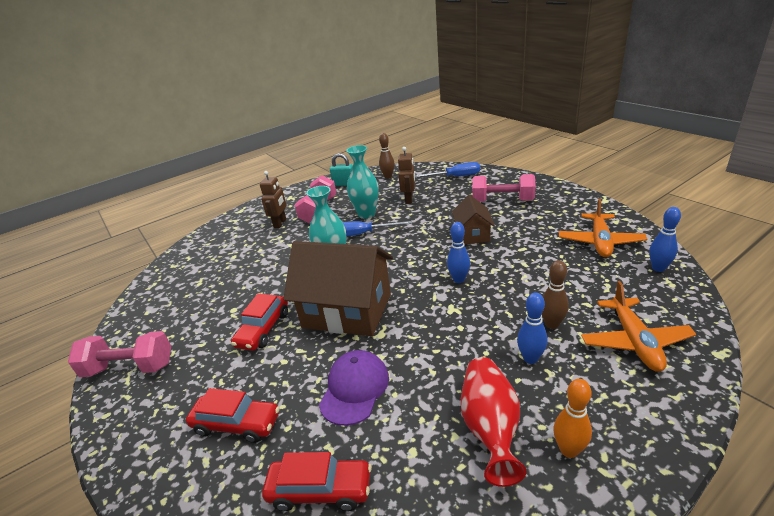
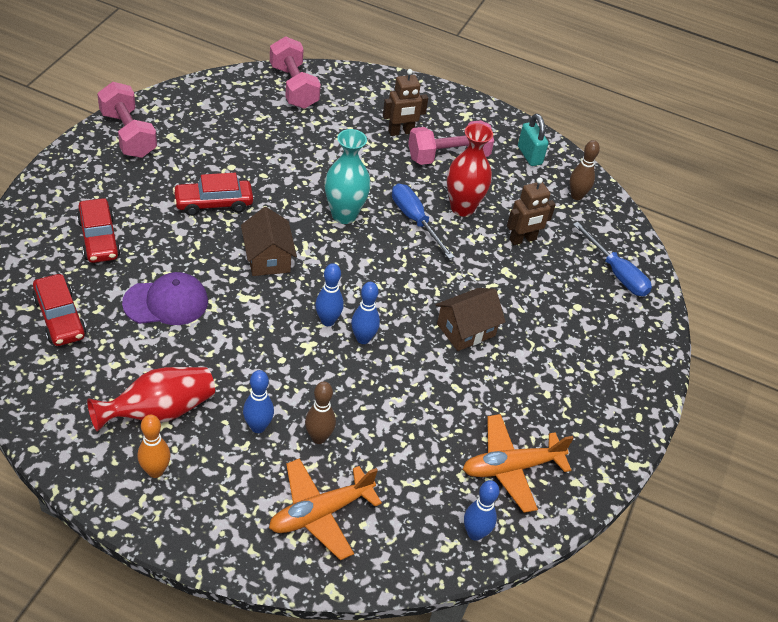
camera: 50 degrees right, 15 degrees up
brown house [283,241,393,336] -> brown house [241,207,297,276], size x0.53
turquoise vase [346,145,379,219] -> red vase [447,123,493,216]
pink dumbbell [472,174,536,202] -> pink dumbbell moved to [270,36,321,109]
none -> blue bowling pin [315,263,344,326]

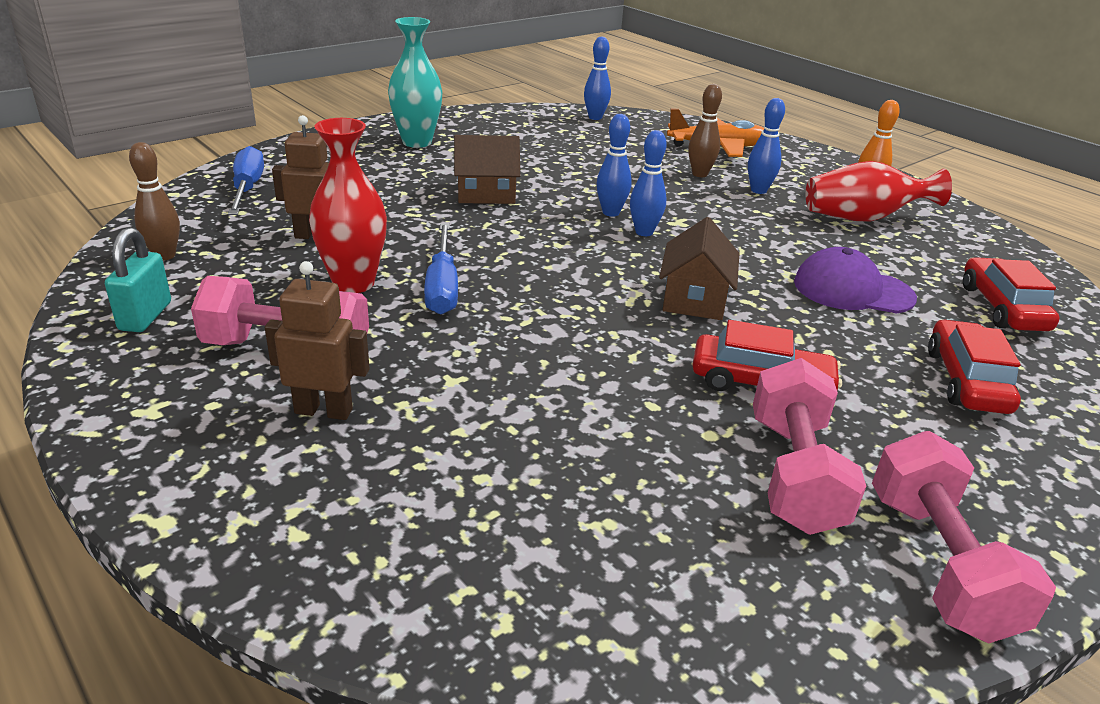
camera: 150 degrees left, 15 degrees down
pink dumbbell [270,36,321,109] -> pink dumbbell moved to [753,358,866,535]
turquoise vase [325,129,371,224] -> turquoise vase moved to [388,17,442,148]
orange plane [463,414,574,513] -> none

